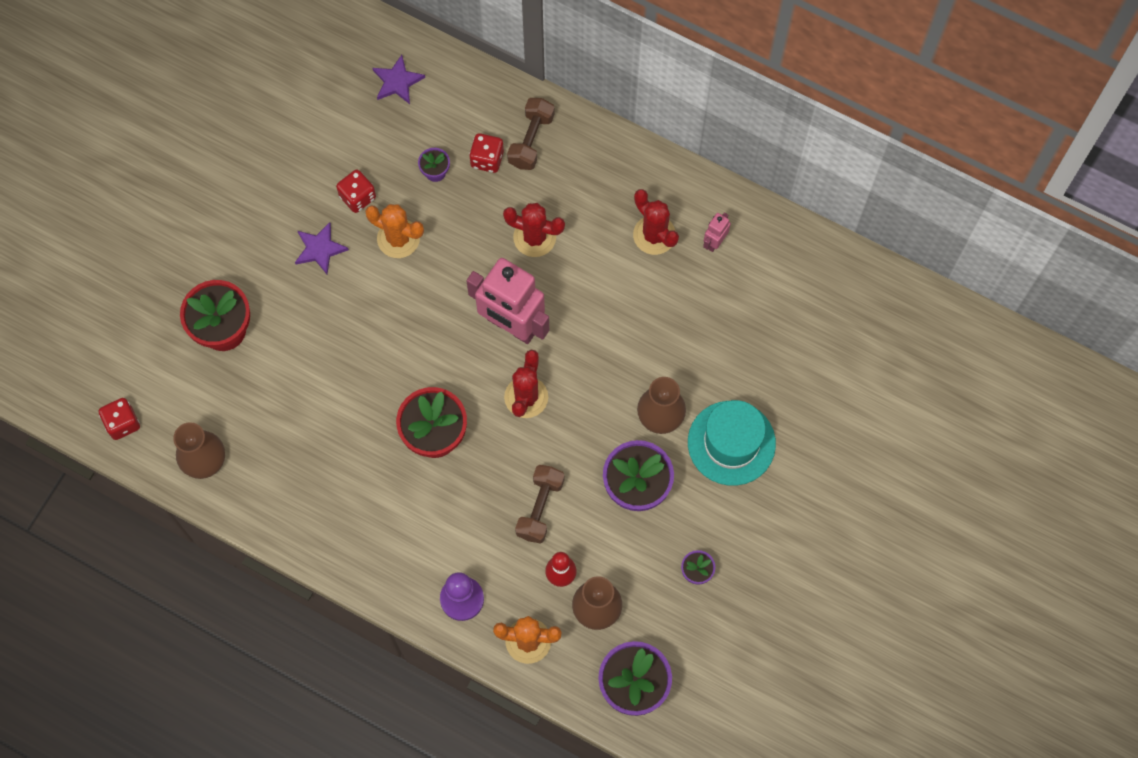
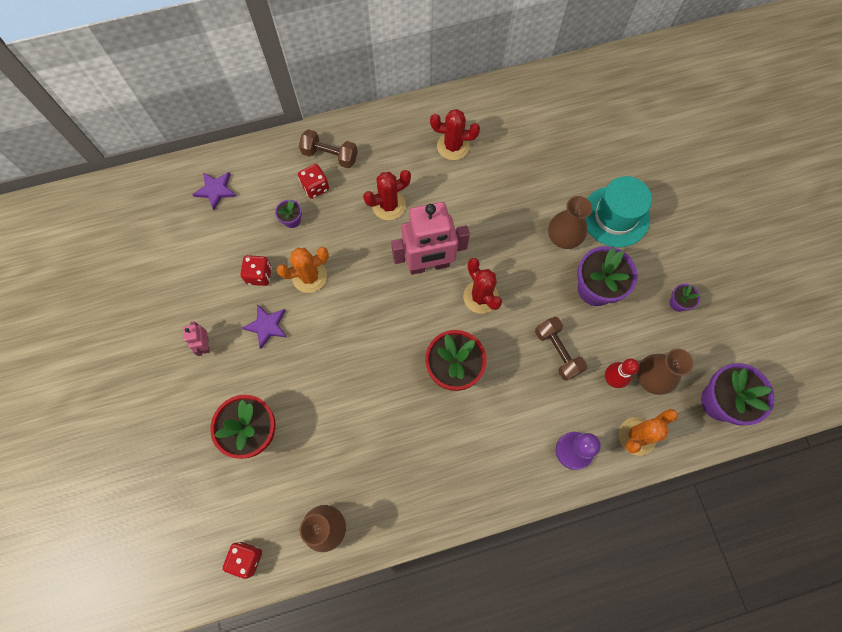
camera: 45 degrees left, 0 degrees up
brown dumbbell [507,98,555,170] -> brown dumbbell turned 45 degrees counterclockwise [299,129,358,168]
pink robot [703,213,731,252] -> pink robot moved to [183,321,210,356]

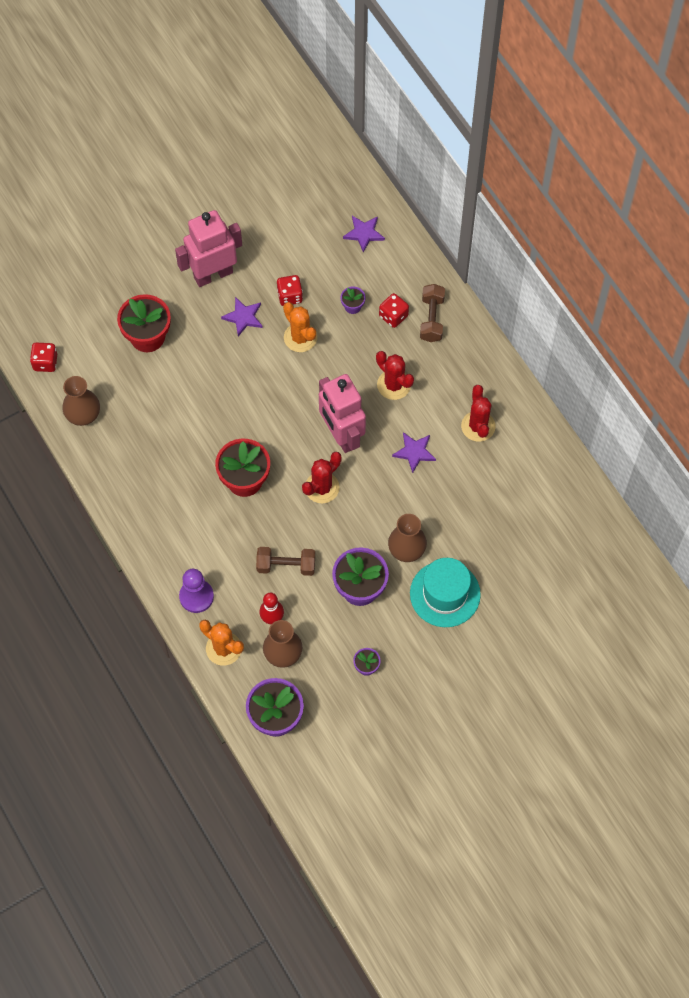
camera: 75 degrees right, 5 degrees down
pink robot [183,321,210,356] -> pink robot [175,210,242,287], size x2.35
brown dumbbell [535,317,587,381] -> brown dumbbell turned 45 degrees clockwise [256,547,315,576]
none -> purple star [392,432,436,473]

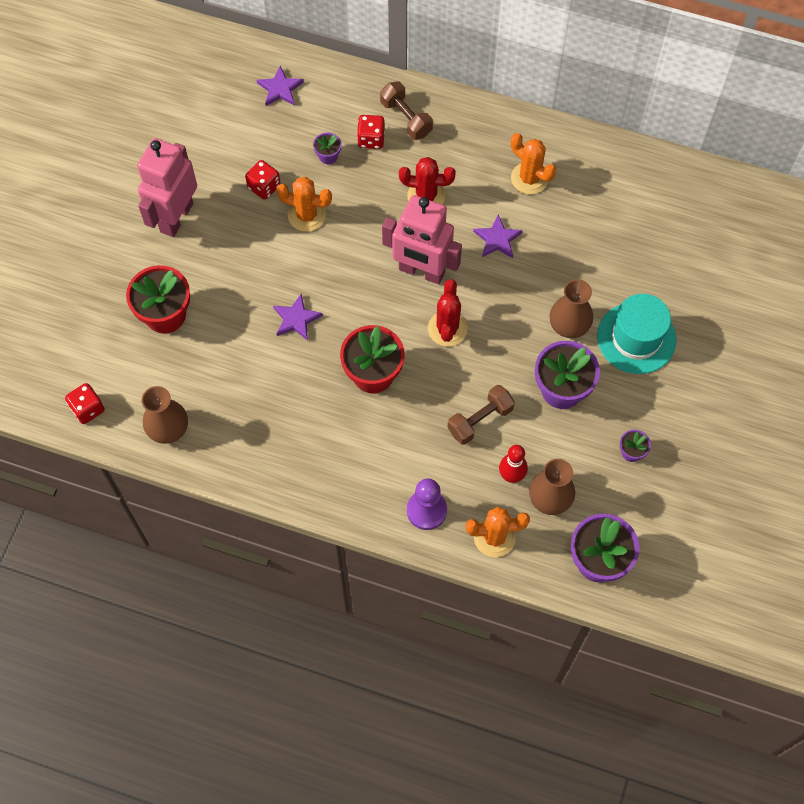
camera: 40 degrees left, 0 degrees up
purple star [221,297,263,336] -> purple star moved to [273,294,323,341]
red cactus [461,385,496,442] -> orange cactus [511,133,556,194]

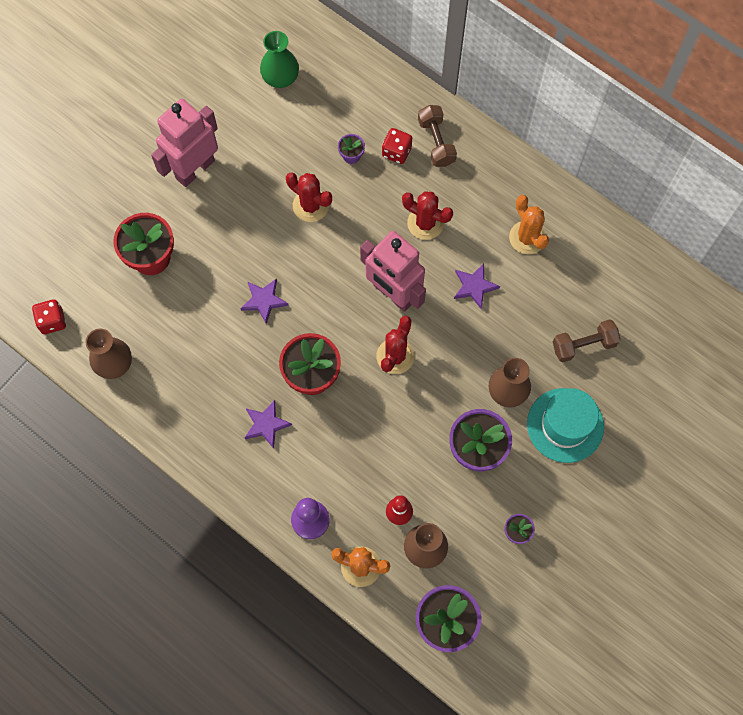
camera: 20 degrees right, 5 degrees up
red dice [245,160,280,200] -> none
purple star [257,66,304,106] -> purple star moved to [245,400,292,449]
orange cactus [276,177,332,232] -> red cactus [286,172,332,222]
brown dumbbell [448,385,515,445] -> brown dumbbell moved to [553,319,620,362]
none -> green vase [260,31,299,88]

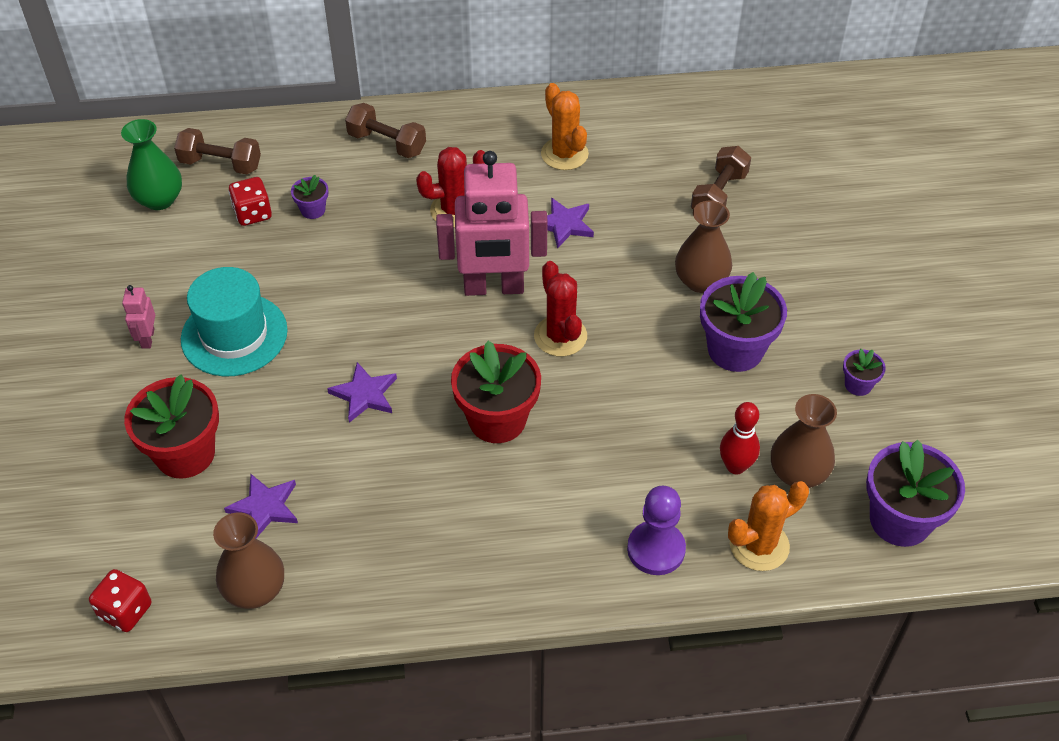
camera: 45 degrees left, 20 degrees down
pink robot [151,99,218,187] -> pink robot [122,285,155,349], size x0.43
purple star [245,400,292,449] -> purple star moved to [224,474,298,539]
red cactus [286,172,332,222] -> none
red dice [382,128,412,164] -> red dice moved to [228,177,272,226]
orange cactus [509,195,549,254] -> orange cactus turned 45 degrees clockwise [541,83,589,170]
turquoise hat [527,388,604,463] -> turquoise hat moved to [181,267,288,376]
none -> brown dumbbell [174,128,261,174]

